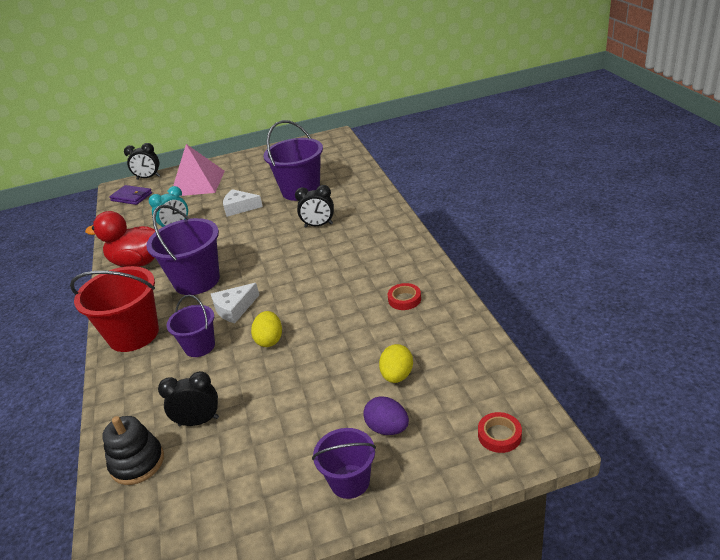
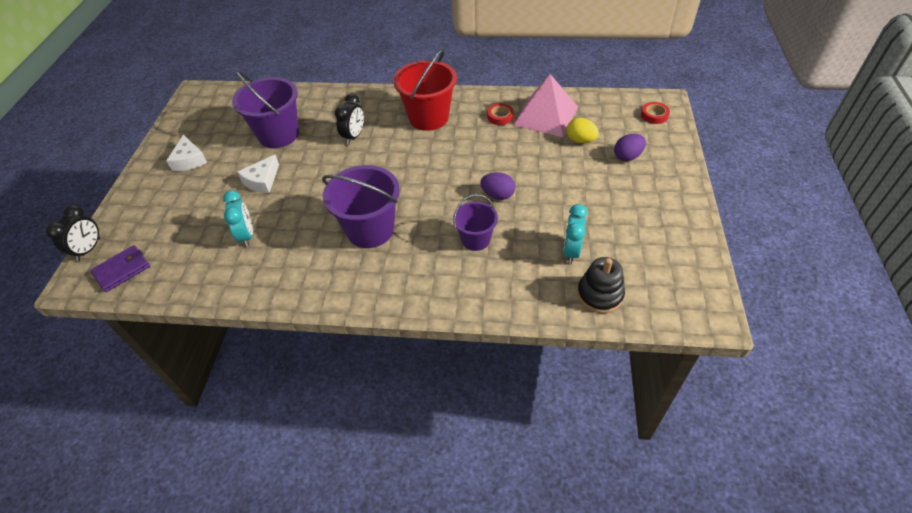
camera: 70 degrees left, 15 degrees up
red bucket [70,266,159,352] -> red bucket moved to [393,49,457,131]
red duck [85,211,155,267] -> none
black clock [158,371,219,426] -> turquoise clock [563,204,588,264]
pink pyramid [173,144,225,196] -> pink pyramid moved to [514,74,578,137]
white cheese [211,283,259,323] -> white cheese moved to [166,135,207,171]
yellow egg [251,311,282,347] -> purple egg [480,172,515,200]
purple bucket [312,428,376,499] -> none

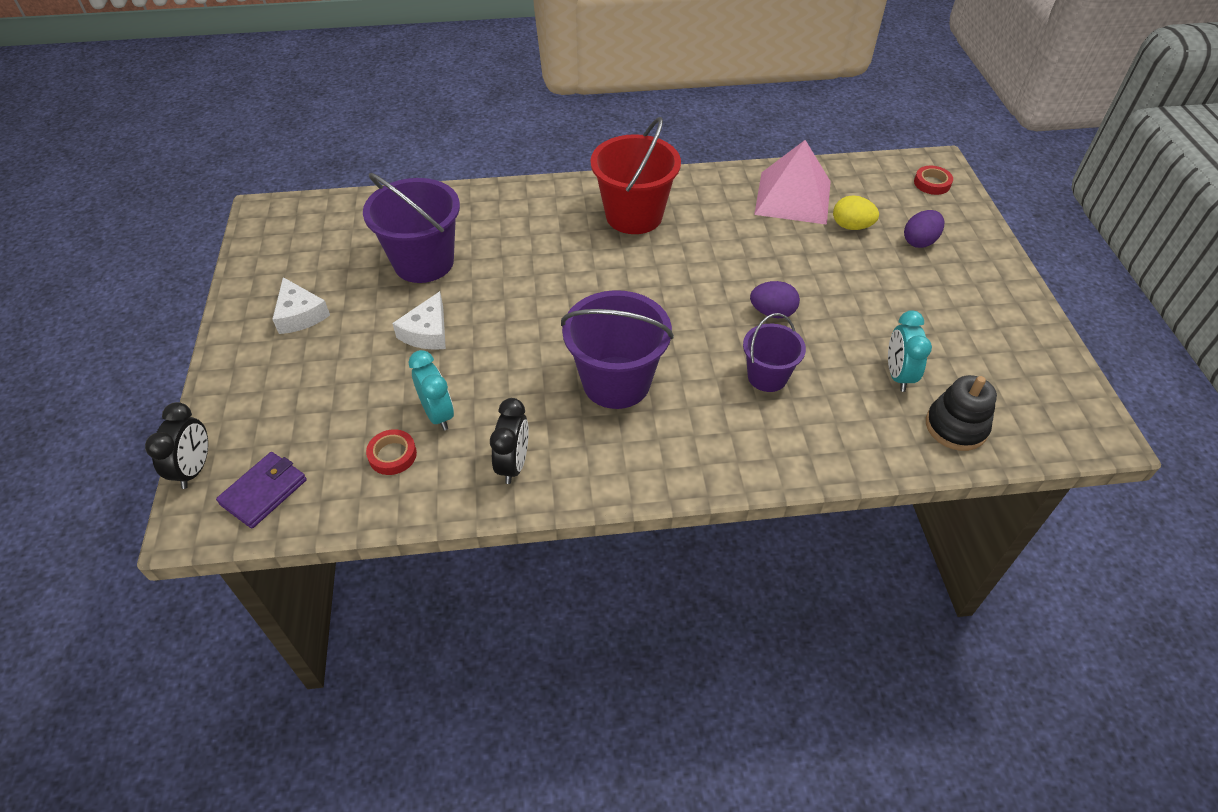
camera: 15 degrees left, 0 degrees up
black clock [335,94,364,144] -> black clock moved to [490,398,529,484]
red tape [487,103,514,125] -> red tape moved to [366,429,417,475]

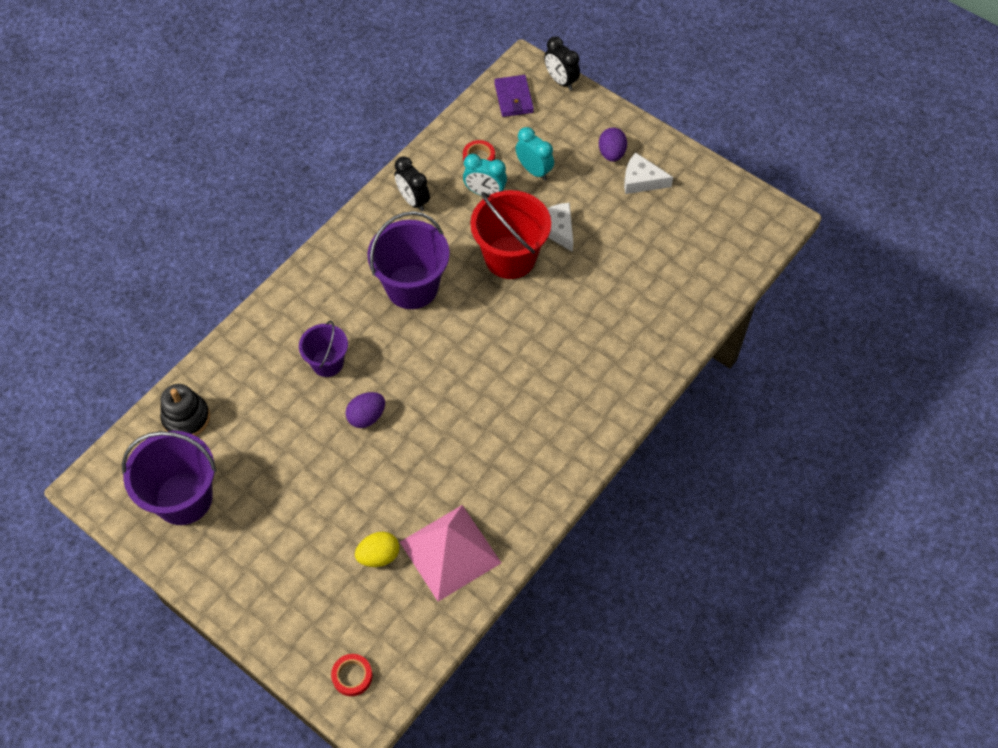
camera: 135 degrees right, 10 degrees up
purple bucket [363,173,460,283] -> purple bucket moved to [122,431,217,525]
red bucket [590,117,681,234] -> red bucket moved to [470,190,551,279]
turquoise clock [888,310,932,392] -> turquoise clock moved to [516,127,554,180]
purple egg [904,210,944,248] -> purple egg moved to [599,128,627,162]

